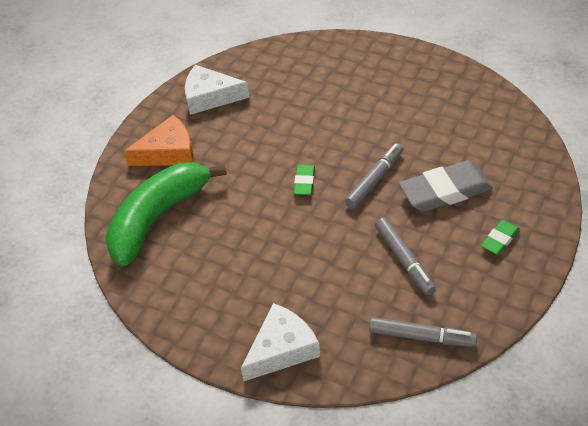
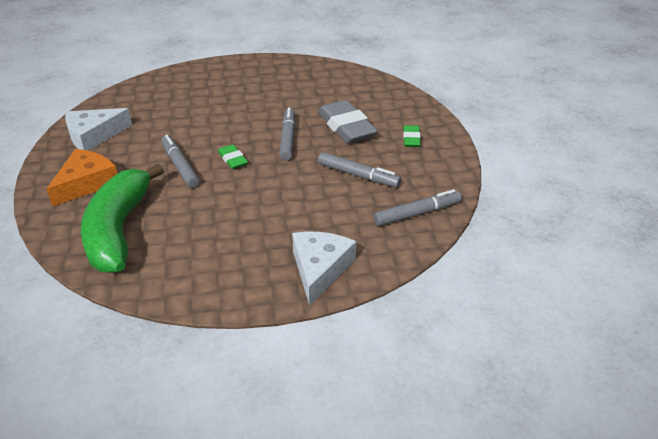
camera: 40 degrees left, 10 degrees down
grey eraser [399,160,493,212] -> grey eraser turned 60 degrees counterclockwise [318,100,378,144]
none -> grey marker [161,135,200,188]

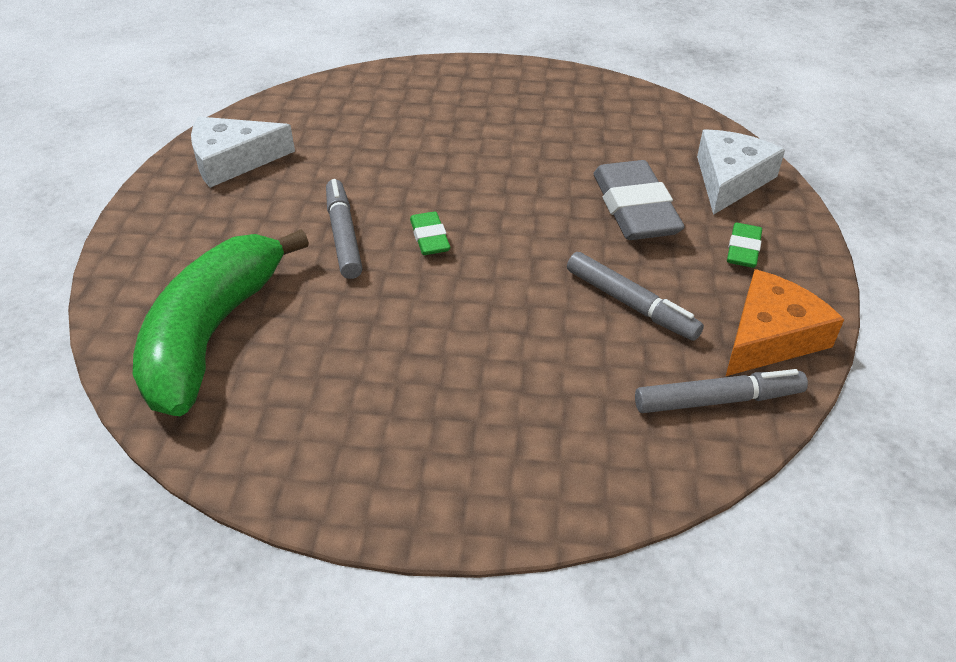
camera: 15 degrees right, 5 degrees up
orange cheese [46,149,118,207] -> orange cheese moved to [726,269,844,376]
grey marker [280,107,295,161] -> none
white cheese [292,232,356,306] -> white cheese moved to [697,129,785,215]

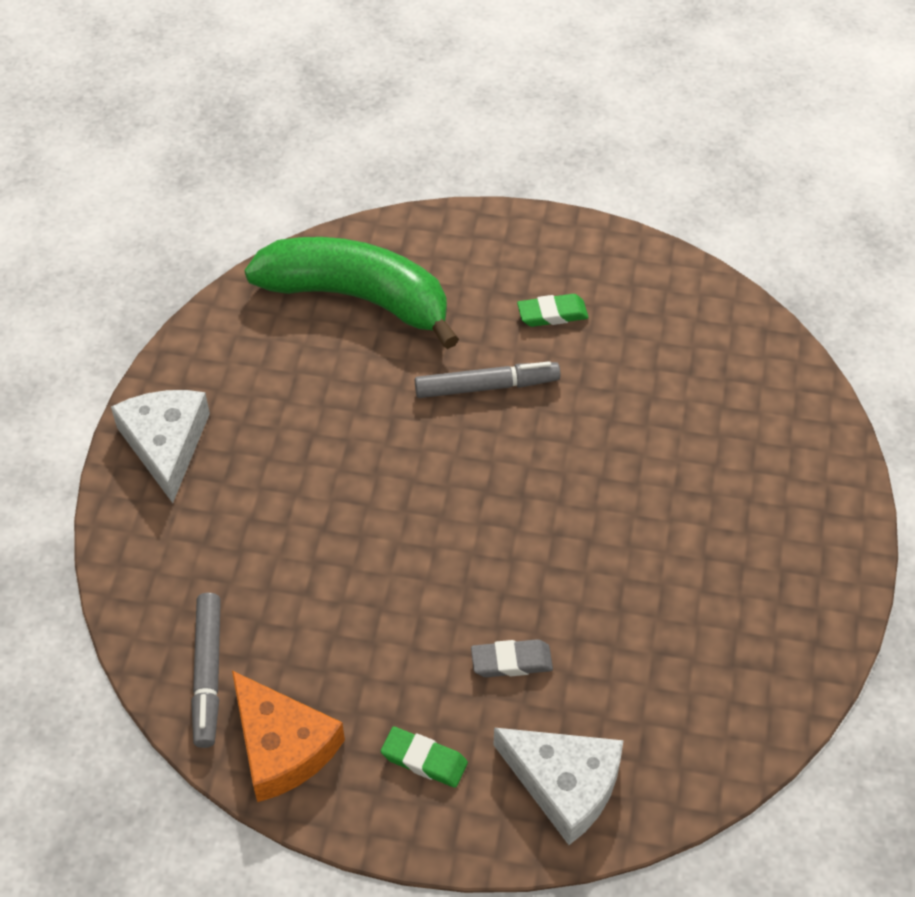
camera: 95 degrees right, 10 degrees up
white cheese [191,117,295,188] -> white cheese moved to [111,390,210,503]
green eraser [410,211,451,255] -> green eraser moved to [517,294,588,327]
grey marker [567,252,704,341] -> none
grey eraser [594,160,685,240] -> grey eraser [471,639,553,677], size x0.51

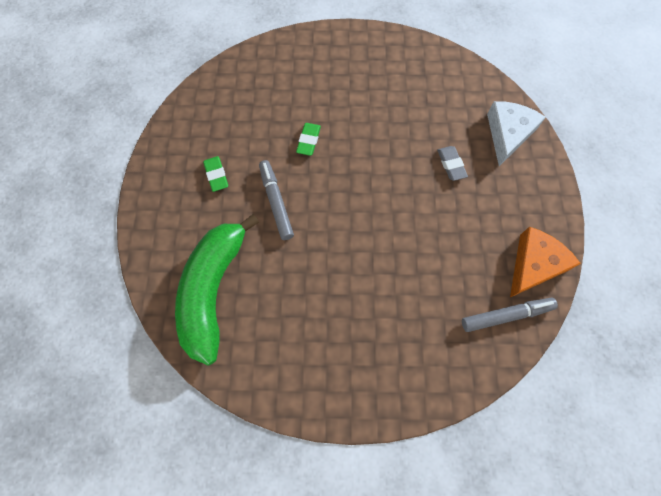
camera: 100 degrees left, 15 degrees up
white cheese [111,390,210,503] -> none
green eraser [381,727,468,788] -> green eraser moved to [296,123,321,156]

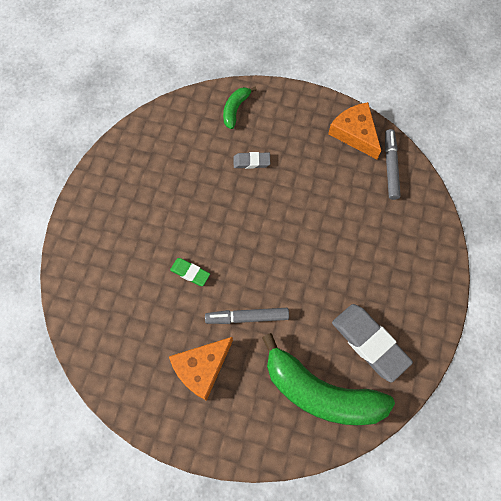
camera: 75 degrees left, 0 degrees up
green eraser [203,156,228,192] -> orange cheese [169,337,233,401]
white cheese [487,101,546,166] -> green banana [223,87,257,129]
none -> grey eraser [332,304,413,382]

